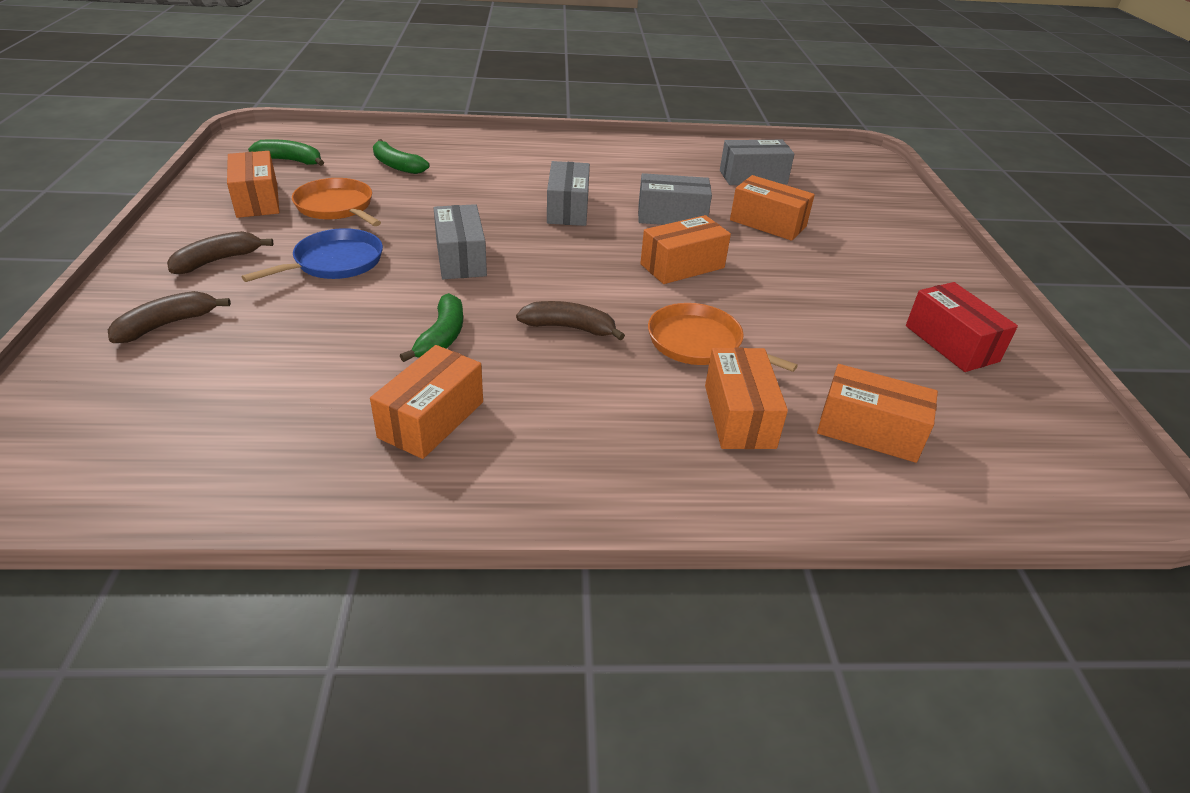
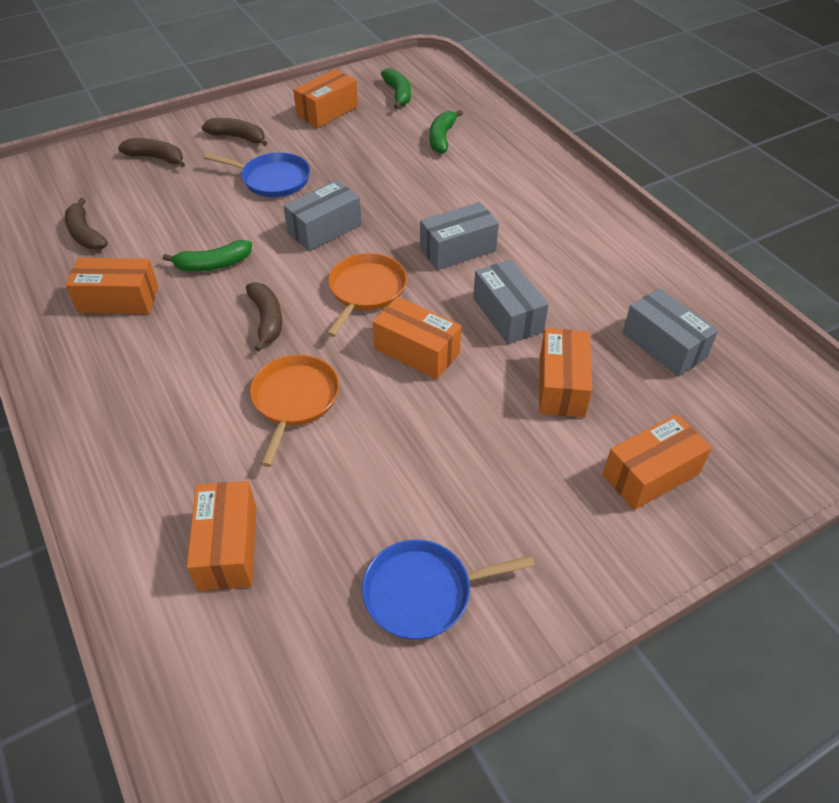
camera: 65 degrees right, 10 degrees up
orange pan [292,178,381,226] -> orange pan moved to [327,253,407,337]
orange box [705,347,788,449] -> orange box moved to [603,414,712,510]
red box [906,282,1018,372] -> blue pan [362,539,535,640]
none -> brown banana [65,198,108,250]

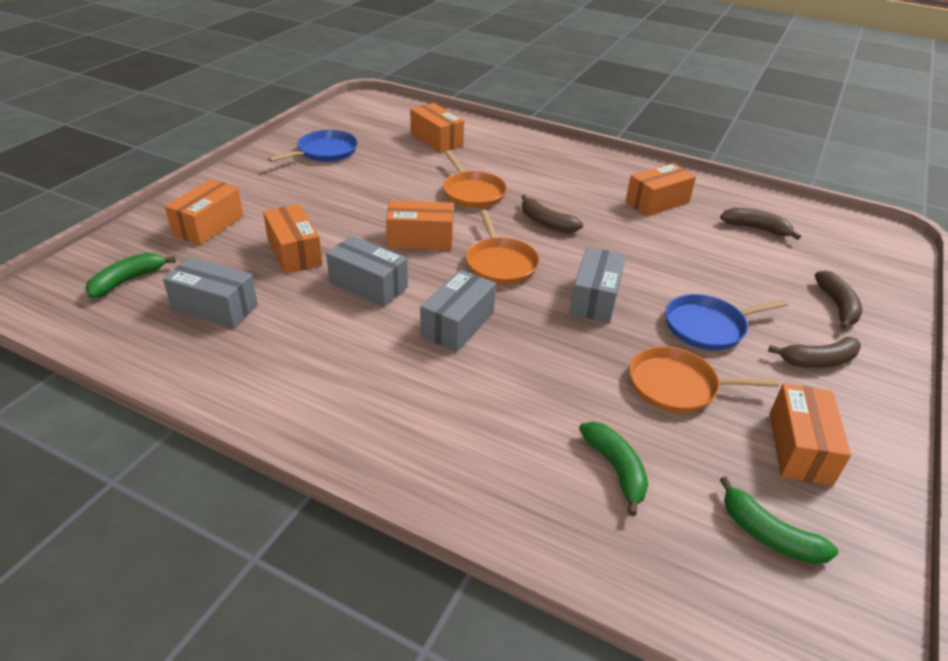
camera: 145 degrees right, 10 degrees down
brown banana [118,138,185,167] -> brown banana turned 75 degrees counterclockwise [815,271,862,329]
green banana [163,240,252,272] -> green banana moved to [85,253,176,298]
none -> orange pan [629,346,779,413]

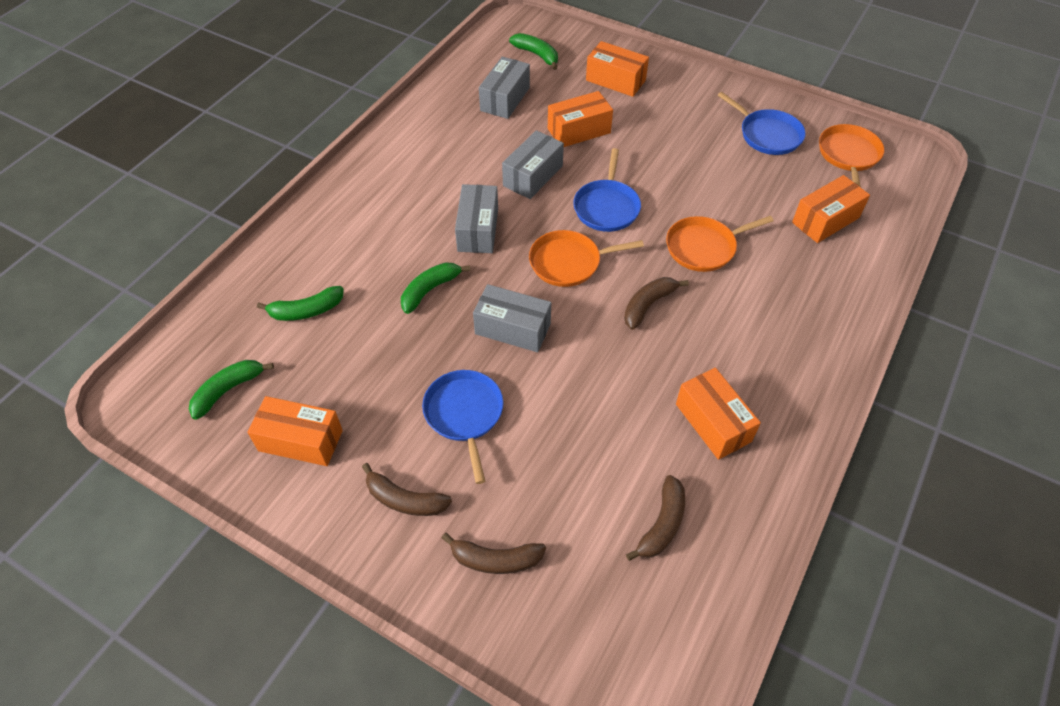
camera: 95 degrees right, 15 degrees up
orange box [386,200,453,250] -> blue pan [573,148,641,232]
grey box [420,270,496,352] -> grey box turned 60 degrees clockwise [455,184,498,253]
orange pan [629,346,779,413] -> orange pan moved to [819,124,884,187]
brown banana [768,337,861,368] -> brown banana turned 60 degrees counterclockwise [362,463,452,516]
none -> green banana [401,262,470,314]

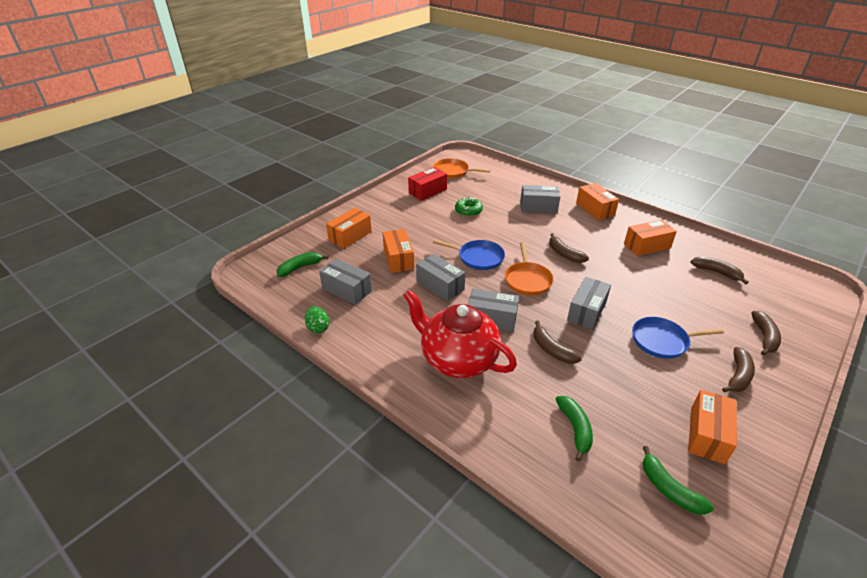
camera: 80 degrees left, 15 degrees down
green banana [401,262,470,314] -> brown banana [533,321,582,364]
orange pan [666,216,773,272] -> none
blue pan [717,92,806,155] -> red box [408,167,447,201]
orange box [792,175,870,243] -> orange box moved to [576,183,619,220]
none -> green egg [305,306,329,333]
none -> red teapot [403,290,517,378]
none -> green donut [455,198,483,217]
none -> grey box [520,185,560,213]

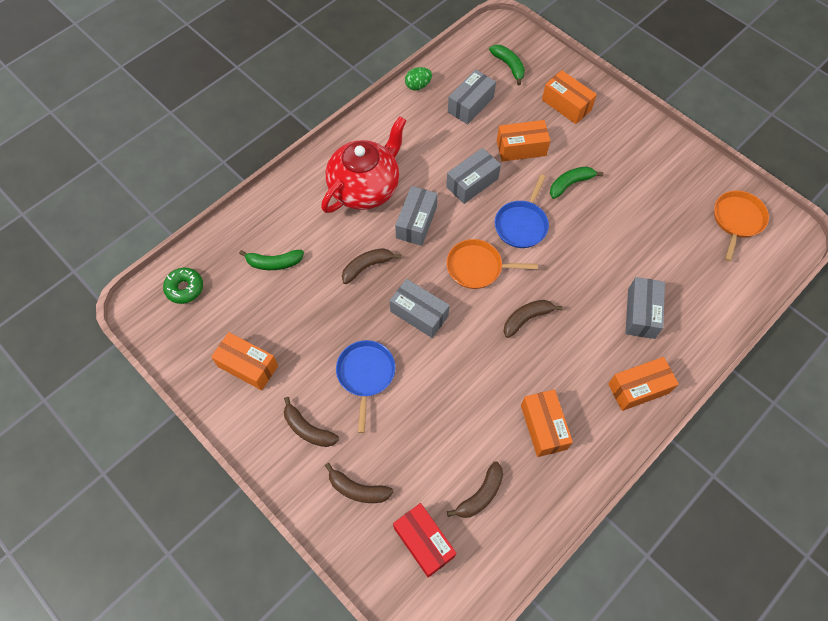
camera: 95 degrees right, 25 degrees up
red box [408,167,447,201] -> red box moved to [393,503,457,578]
green donut [455,198,483,217] -> green donut moved to [163,268,203,304]
green banana [643,446,714,515] -> green banana moved to [550,166,603,199]

